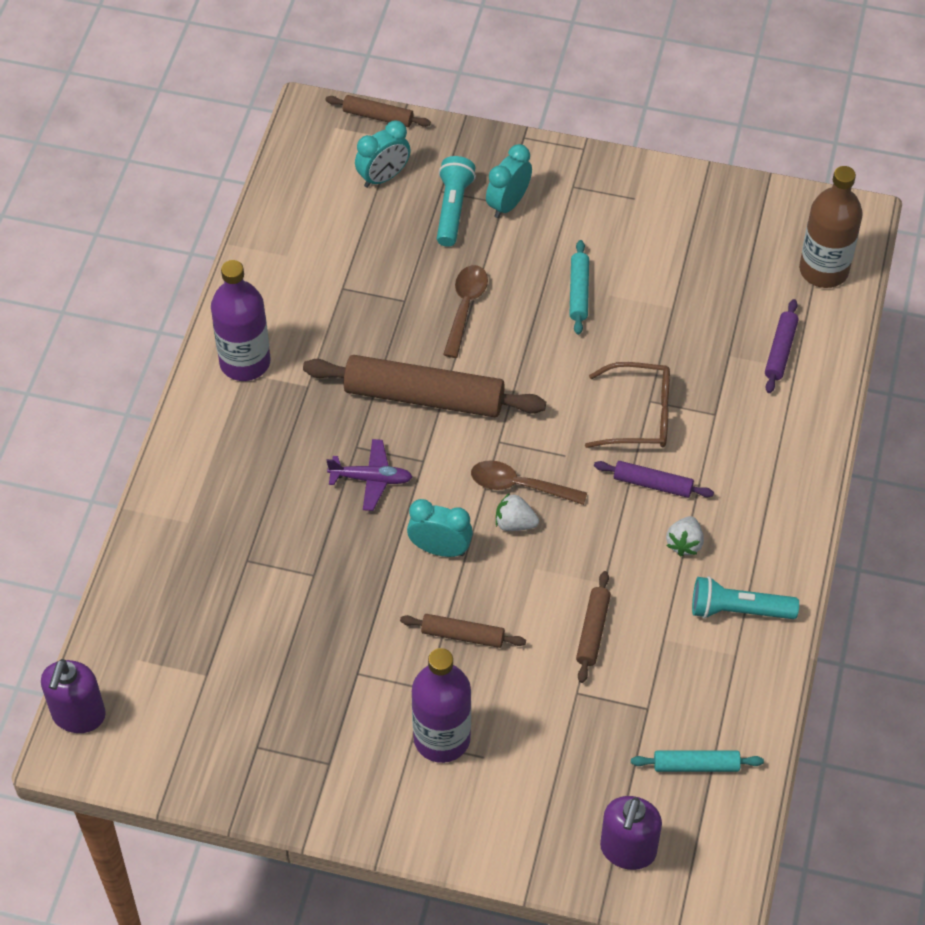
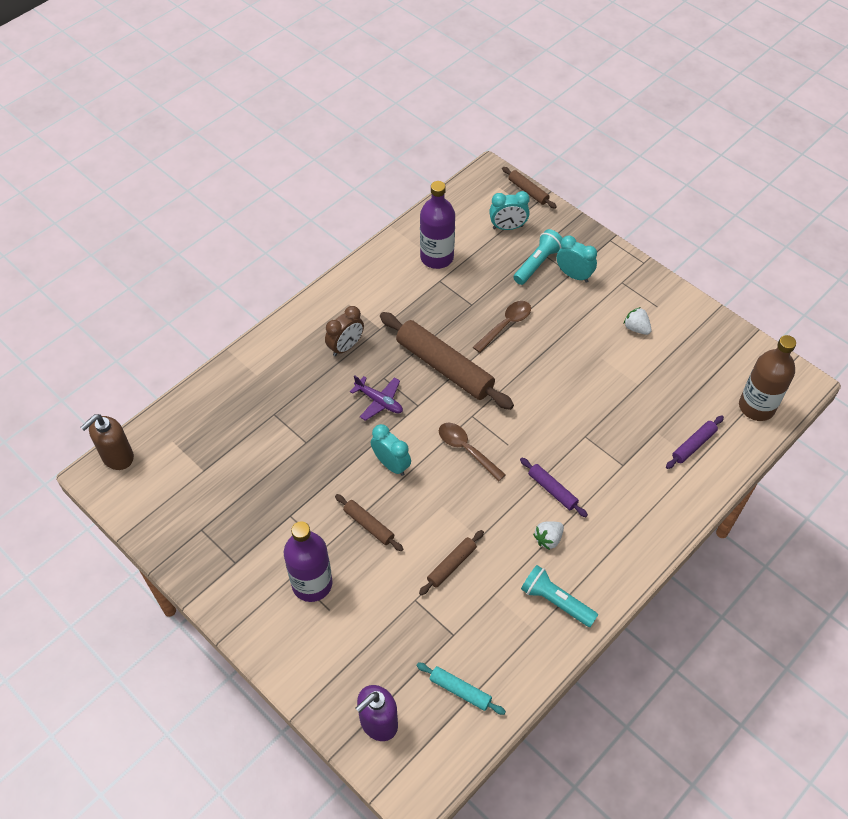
camera: 30 degrees right, 0 degrees up
purple soap dispenser [41,659,106,733] -> brown soap dispenser [81,414,134,470]
purple bottle [211,260,271,381] -> purple bottle moved to [420,181,455,269]
turquoise clock [486,144,532,218] -> turquoise clock turned 60 degrees clockwise [557,235,597,283]
white strawberry [496,493,539,531] -> white strawberry moved to [624,307,651,335]
turquoise rolling pin [569,240,589,335] -> none
brown glasses [585,362,670,448] -> none
none -> brown clock [325,306,364,356]

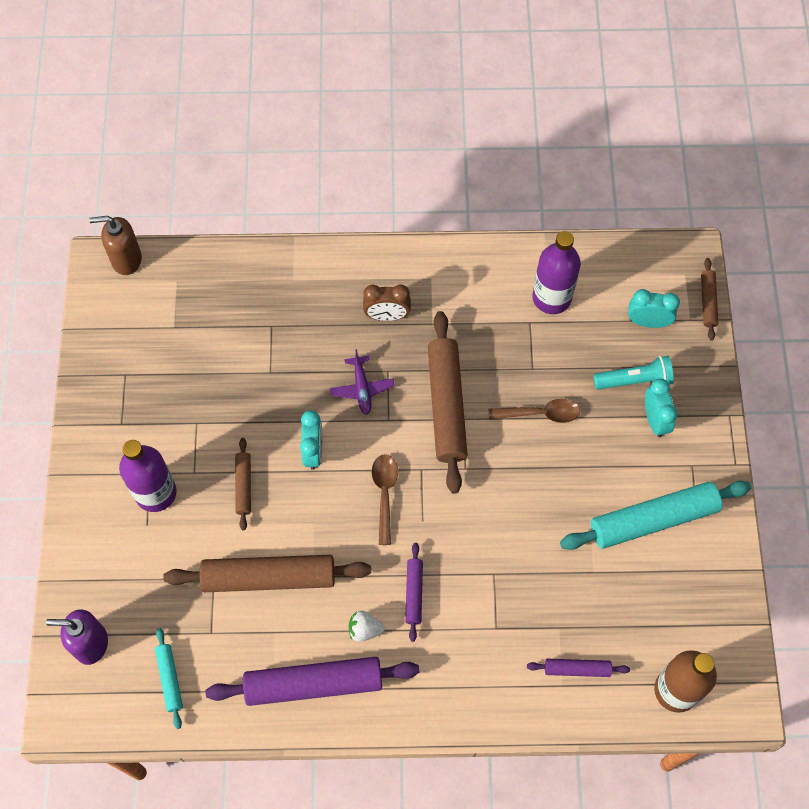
camera: 45 degrees right, 10 degrees up
brown rolling pin [419,530,484,595] -> brown rolling pin [163,555,371,592], size x2.06
turquoise clock [489,191,530,230] -> turquoise clock turned 150 degrees clockwise [628,289,680,328]
turquoise flashlight [521,565,598,627] -> purple rolling pin [205,657,419,706]
white strawberry [624,307,651,335] -> turquoise rolling pin [560,481,751,550]

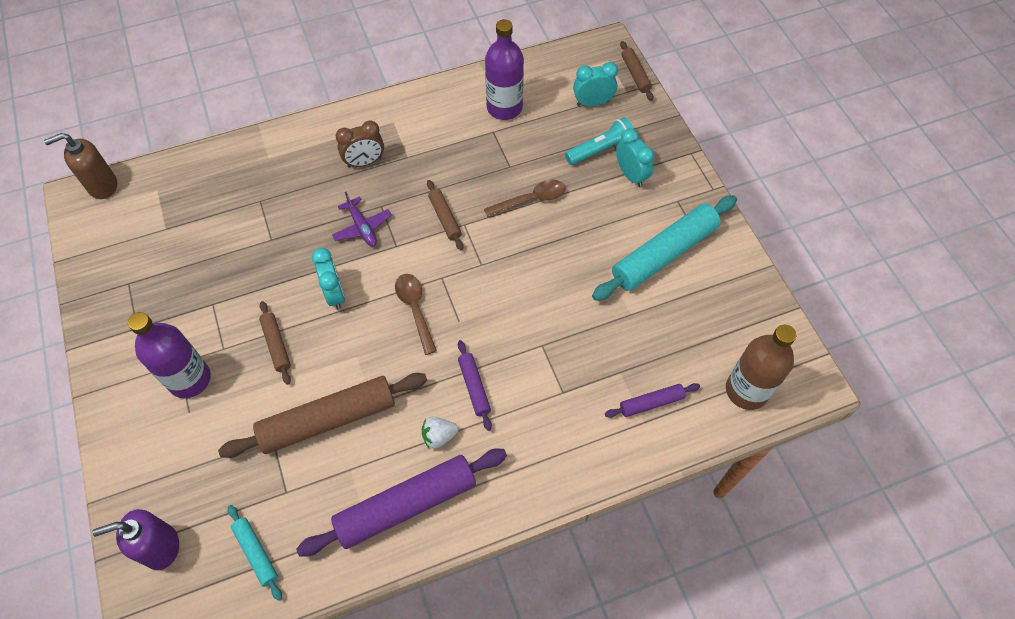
camera: 20 degrees left, 5 degrees down
brown rolling pin [428,311,468,494] -> brown rolling pin [427,180,463,250], size x0.49

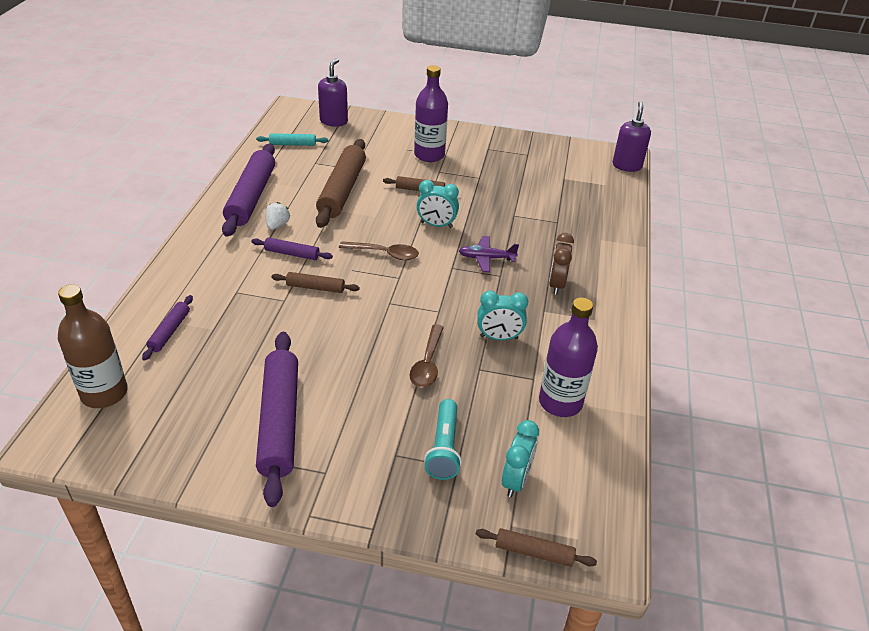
camera: 120 degrees right, 20 degrees down
brown soap dispenser [44,133,117,199] -> purple soap dispenser [613,101,651,172]
brown rolling pin [427,180,463,250] -> brown rolling pin moved to [272,272,360,293]
turquoise rolling pin [592,195,737,301] -> purple rolling pin [256,332,298,507]
turquoise clock [616,128,654,187] -> turquoise clock moved to [477,291,528,340]

